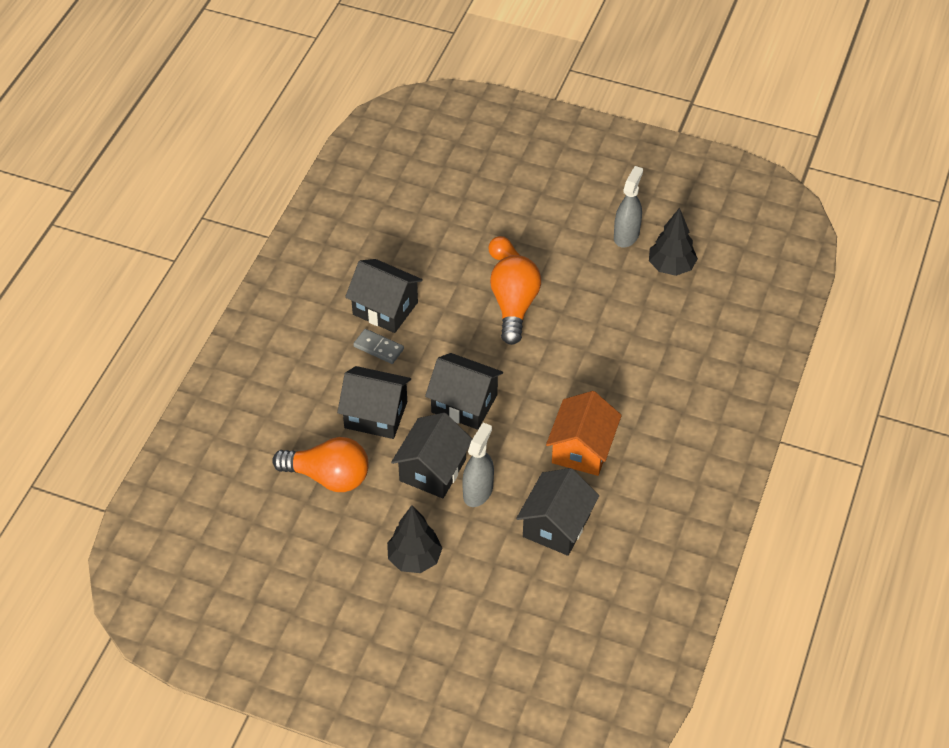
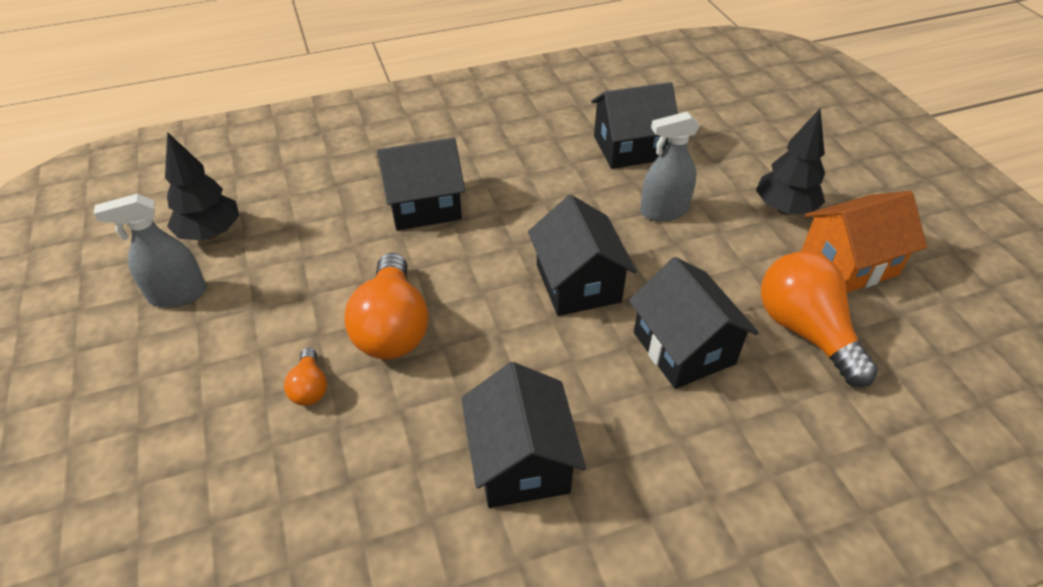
camera: 130 degrees left, 5 degrees down
grey domino [353,329,404,364] -> none
black house [391,413,472,498] -> black house moved to [377,138,465,231]
orange light bulb [490,255,541,345] -> orange light bulb turned 60 degrees counterclockwise [344,253,428,359]
orange house [546,391,622,476] -> orange house moved to [801,191,927,293]

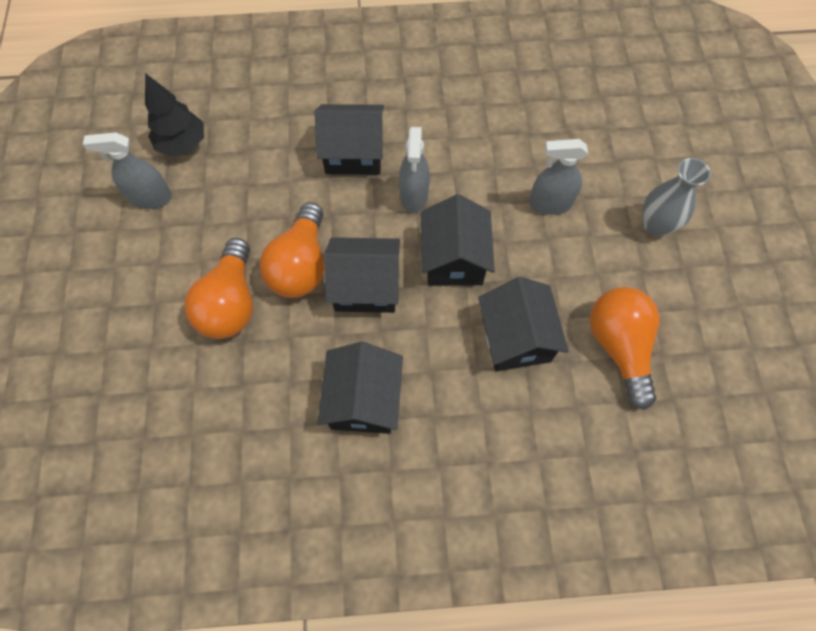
camera: 15 degrees right, 20 degrees up
orange light bulb [284,348,327,406] -> orange light bulb [184,238,253,339], size x2.08
black house [591,82,678,169] -> black house moved to [324,237,400,313]
black tree [756,109,825,214] -> grey vase [643,158,711,236]
orange house [801,191,927,293] -> none
none -> grey spray bottle [399,127,430,213]

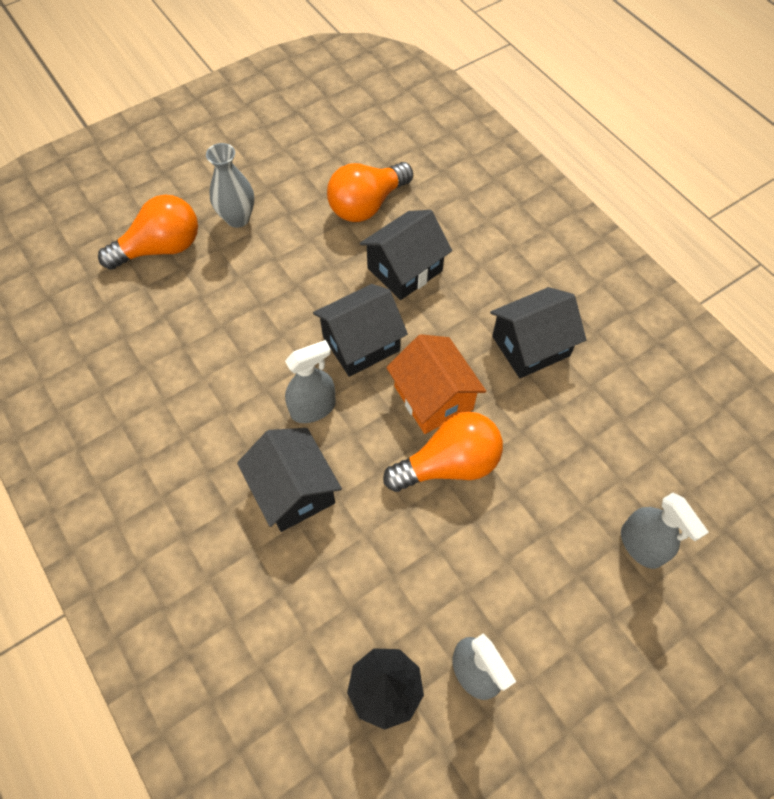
camera: 120 degrees left, 5 degrees down
orange light bulb [184,238,253,339] -> orange light bulb moved to [98,195,198,270]
black house [324,237,400,313] -> orange house [386,334,486,434]
grey spray bottle [529,139,588,215] -> grey spray bottle moved to [621,493,709,569]

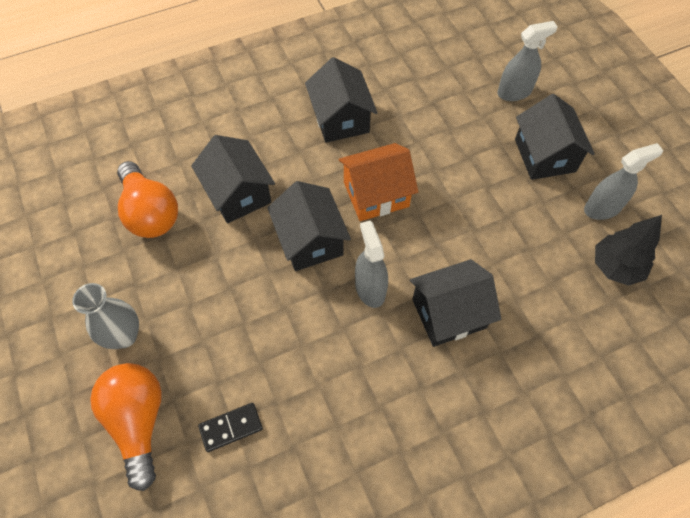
camera: 80 degrees left, 0 degrees up
orange light bulb [383,412,503,492] -> none
none -> black domino [198,403,263,452]
none -> black house [515,94,595,180]

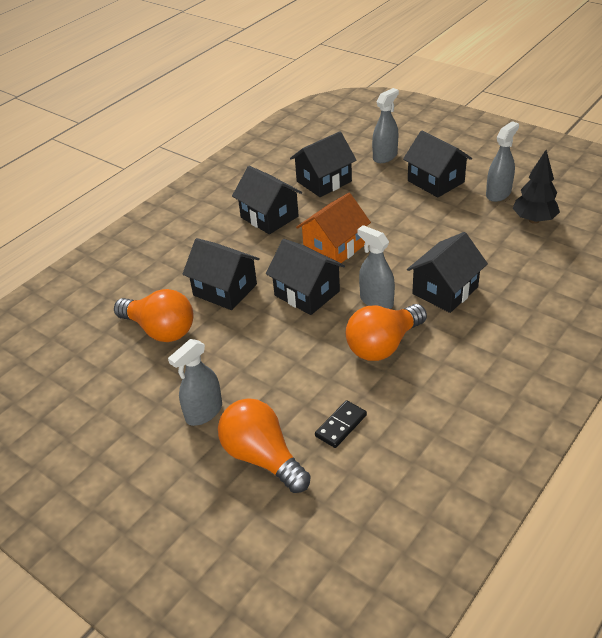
camera: 25 degrees left, 20 degrees down
grey vase [72,283,139,349] -> grey spray bottle [168,339,222,426]
none -> black house [290,131,356,197]
none -> orange light bulb [345,304,427,361]

